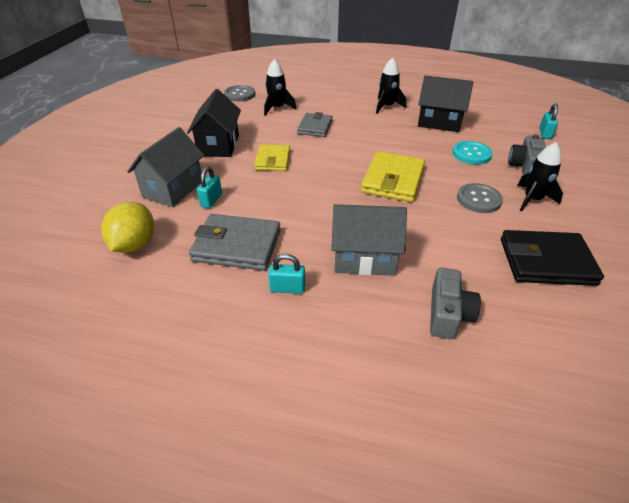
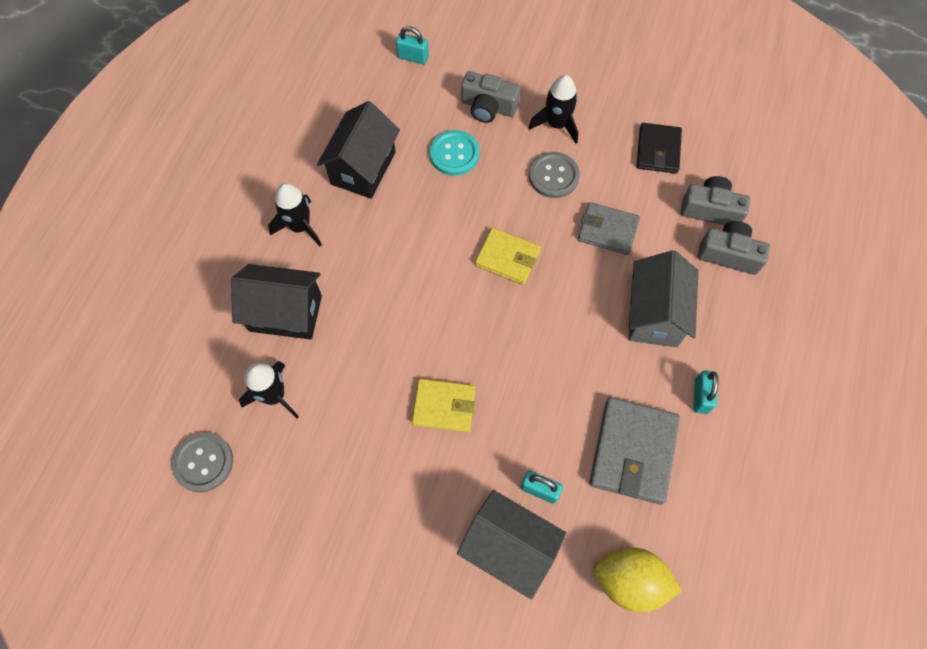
camera: 85 degrees left, 25 degrees up
black house [187,89,241,157] -> black house moved to [231,264,322,340]
grey wallet [297,112,333,137] -> grey wallet moved to [578,202,640,255]
yellow wallet [361,151,425,202] -> yellow wallet [475,228,541,285], size x0.65
black wallet [501,230,604,286] -> black wallet [637,123,682,174], size x0.65
none -> grey camera [681,176,750,225]

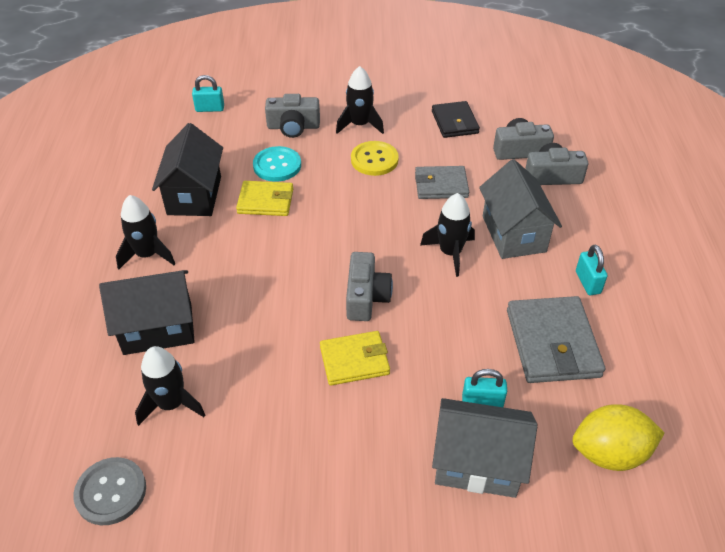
camera: 20 degrees left, 20 degrees down
yellow wallet [475,228,541,285] -> yellow wallet moved to [236,181,293,216]
grey button [529,152,580,198] -> yellow button [351,141,399,176]
none -> grey camera [346,252,393,321]
none -> black rocket [420,193,475,277]

